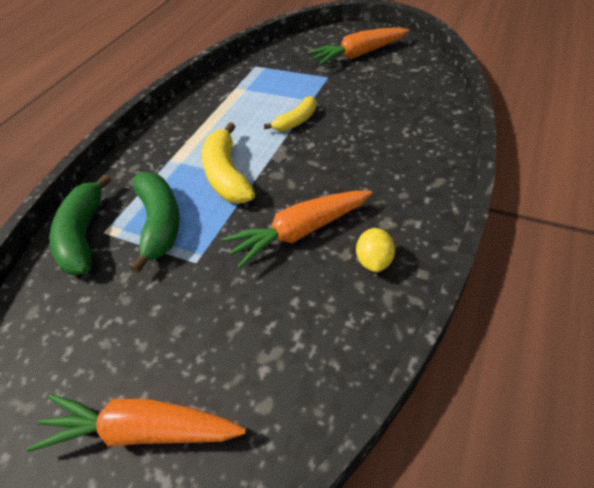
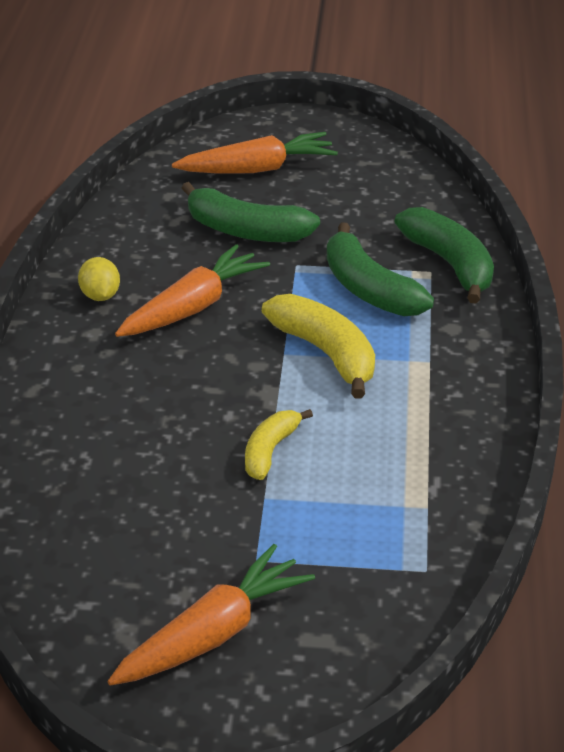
camera: 155 degrees right, 10 degrees down
none -> green banana [182,182,320,242]

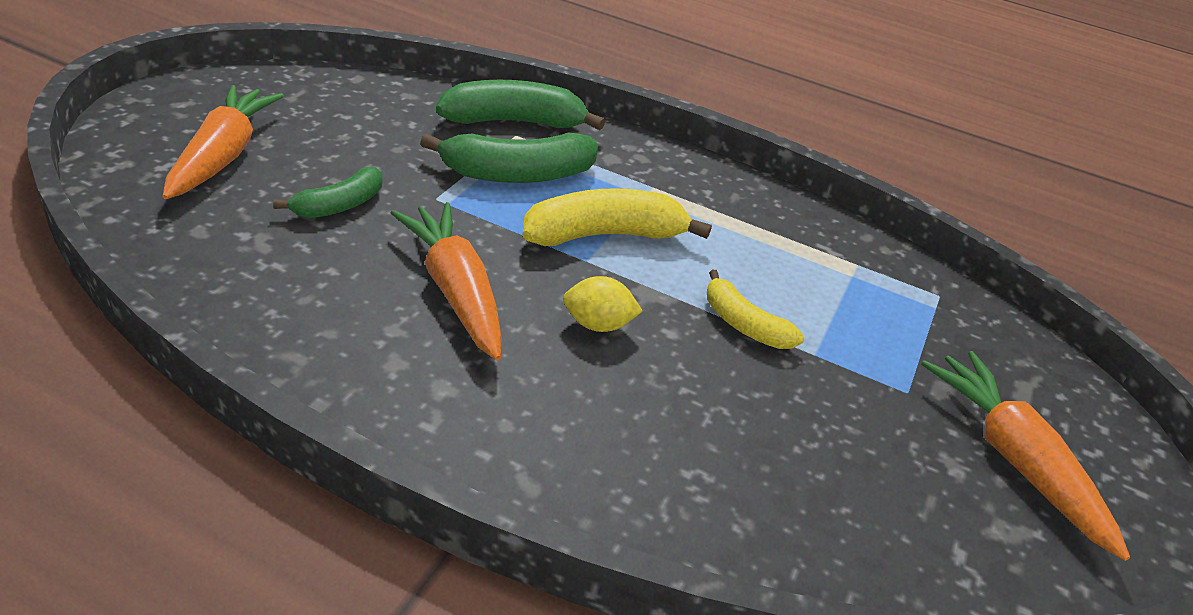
camera: 75 degrees left, 0 degrees up
yellow lemon [78,257,120,301] -> yellow lemon moved to [563,276,643,332]
green banana [182,182,320,242] -> green banana [273,167,382,218], size x0.61

